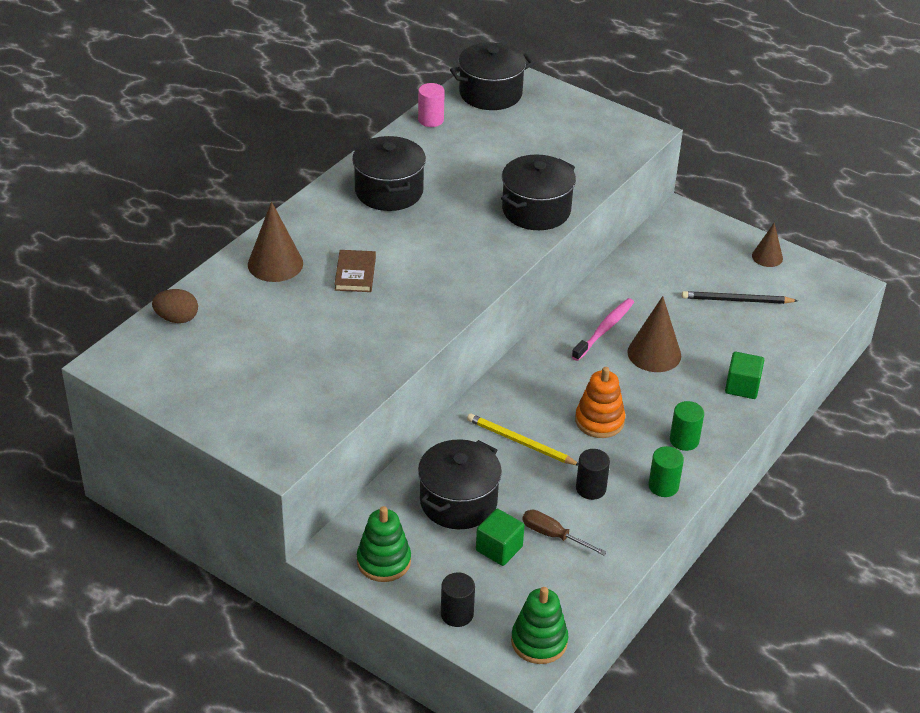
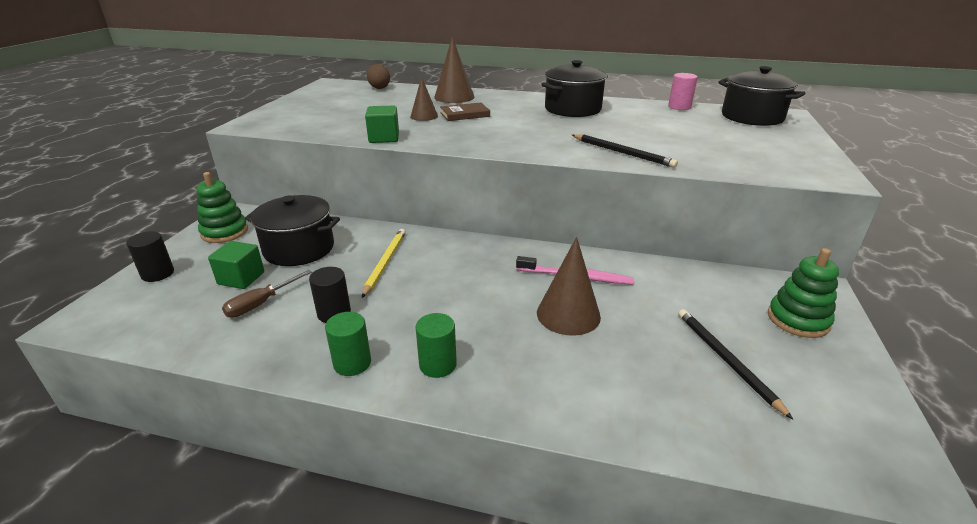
camera: 70 degrees right, 10 degrees down
black pot [501,155,576,230] -> black pencil [572,134,678,168]
green stacking toy [511,587,569,664] -> green stacking toy moved to [768,248,839,338]
brown screwdriver [522,510,607,556] -> brown screwdriver turned 150 degrees counterclockwise [222,270,312,318]
orange stacking toy [575,367,625,438] -> none
green cube [725,352,764,399] -> green cube moved to [365,105,399,143]
brown cone [752,223,783,267] -> brown cone moved to [410,76,438,121]

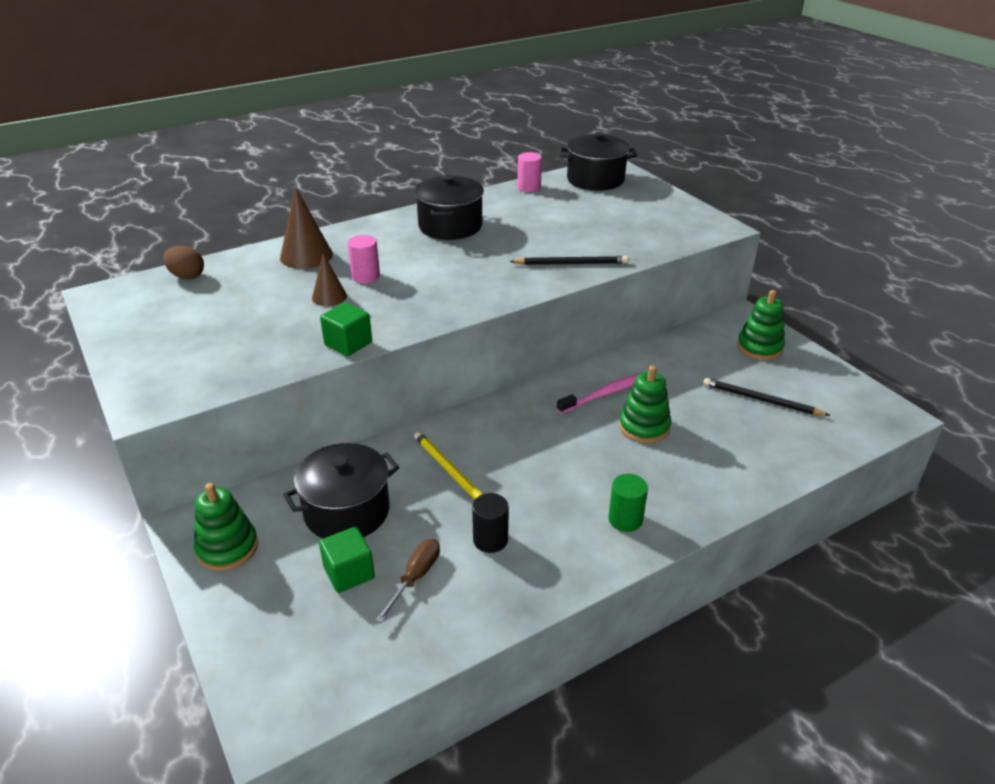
camera: 45 degrees left, 5 degrees up
black cylinder [126,231,174,282] -> none
brown screwdriver [222,270,312,318] -> brown screwdriver turned 150 degrees counterclockwise [376,539,440,623]
green cylinder [325,312,371,376] -> none
brown book [440,103,490,121] -> pink cylinder [347,235,380,283]
brown cone [537,237,601,336] -> green stacking toy [619,366,671,443]

